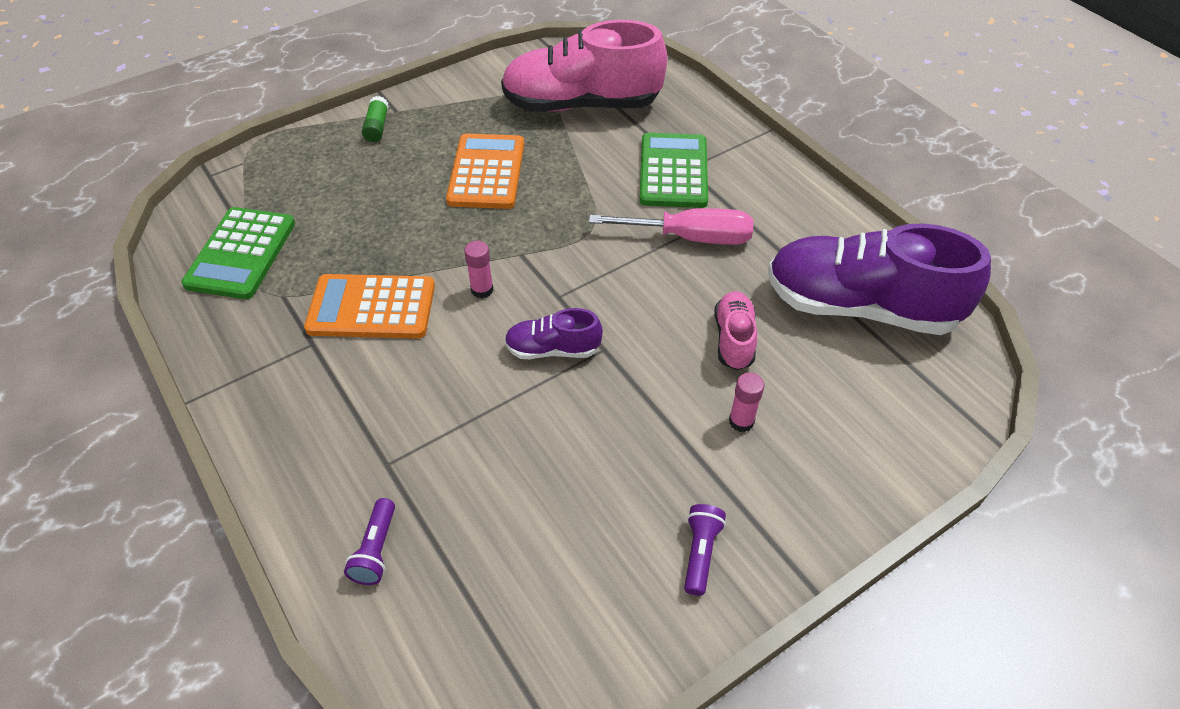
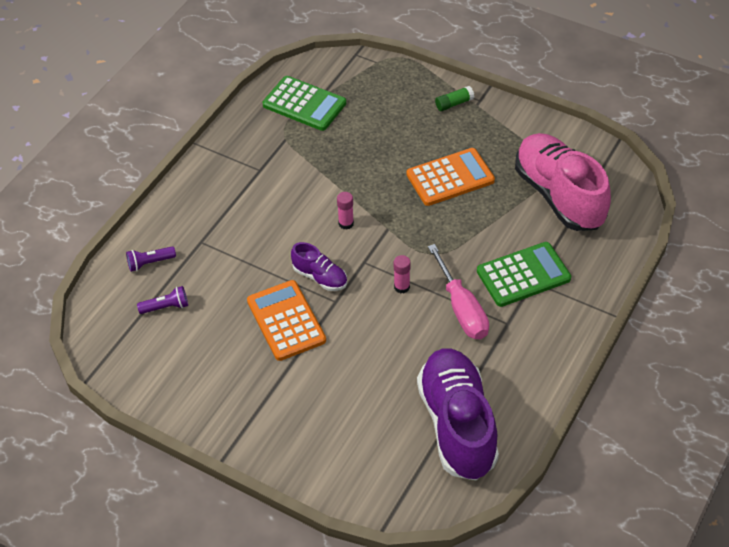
camera: 65 degrees right, 0 degrees up
green calculator [181,207,295,299] -> green calculator turned 135 degrees counterclockwise [263,76,346,131]
orange calculator [304,274,435,339] -> orange calculator moved to [247,280,326,361]
purple shoe [505,308,603,359] -> purple shoe turned 150 degrees clockwise [291,242,347,291]
purple flashlight [684,504,726,596] -> purple flashlight moved to [137,286,188,314]
pink shoe [714,291,757,370] -> none
pink glue stick [729,372,764,432] -> pink glue stick moved to [394,255,411,293]

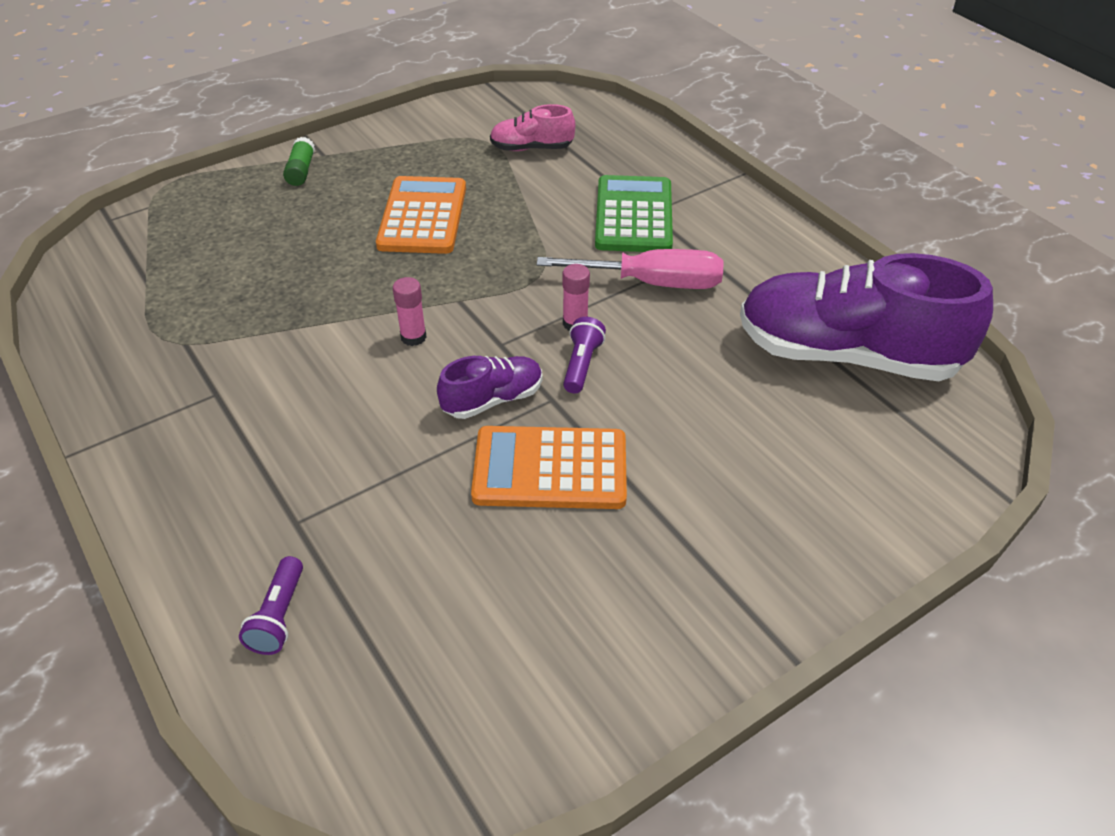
camera: 65 degrees left, 5 degrees down
purple flashlight [137,286,188,314] -> purple flashlight moved to [563,317,606,394]
green calculator [263,76,346,131] -> none
pink shoe [515,133,611,231] -> pink shoe [490,104,575,151], size x0.47

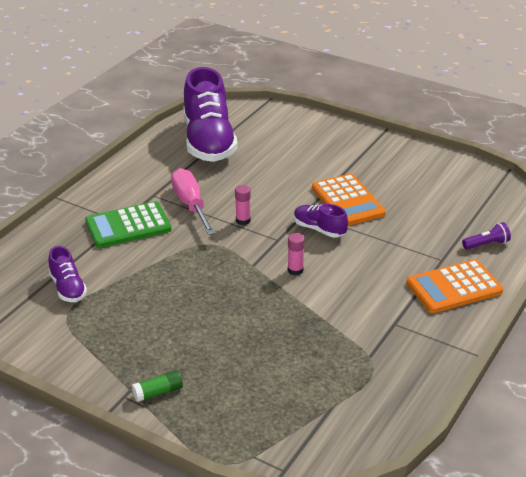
camera: 115 degrees left, 10 degrees down
orange calculator [376,176,466,254] -> orange calculator moved to [406,259,503,313]
pink shoe [490,104,575,151] -> purple shoe [49,246,87,302]
purple flashlight [563,317,606,394] -> none

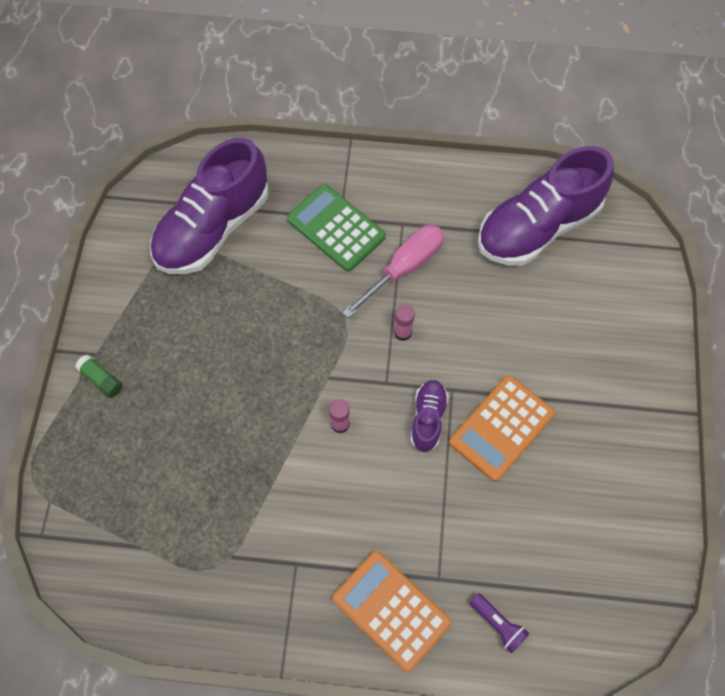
camera: 65 degrees right, 30 degrees up
purple shoe [49,246,87,302] -> purple shoe [150,138,269,274], size x2.13

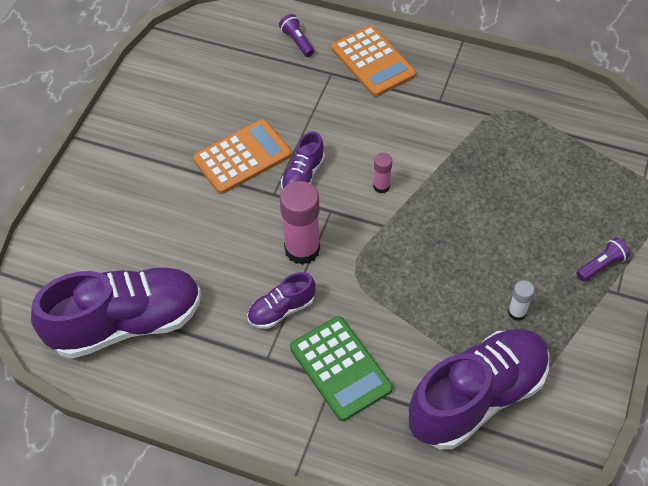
camera: 165 degrees left, 10 degrees down
green glue stick [75,355,122,398] -> purple flashlight [576,238,630,281]
pink screwdriver [342,225,444,318] -> purple shoe [247,272,316,329]
pink glue stick [394,305,415,341] -> pink glue stick [280,181,320,265], size x2.00
none -> white glue stick [508,280,534,321]

